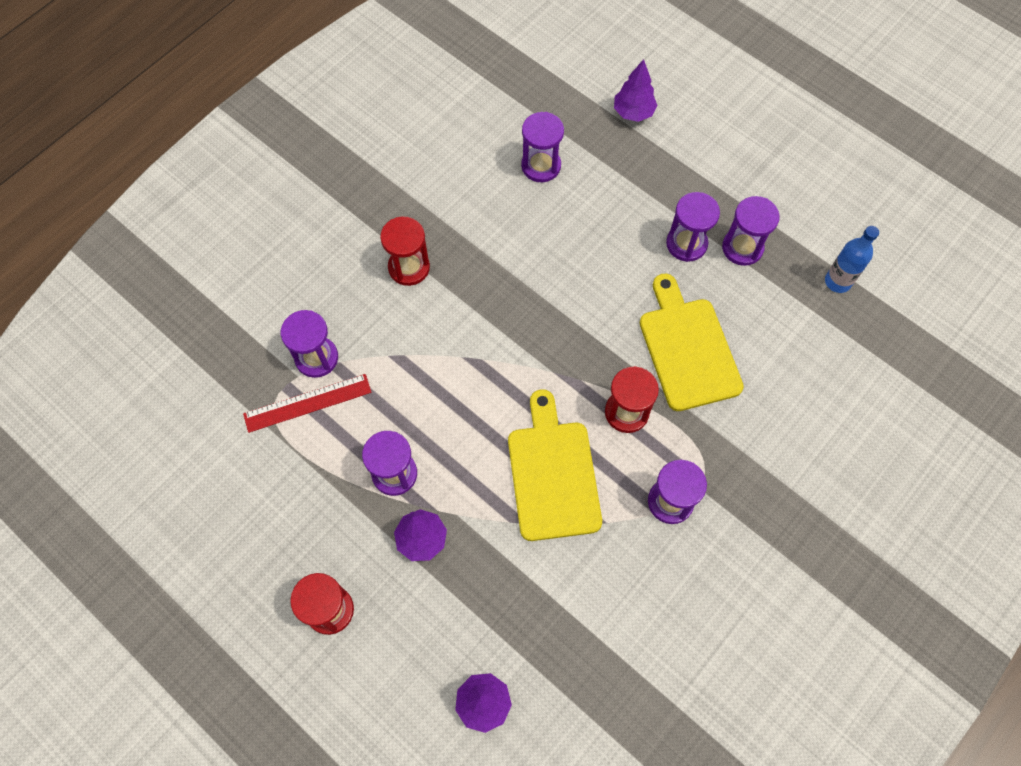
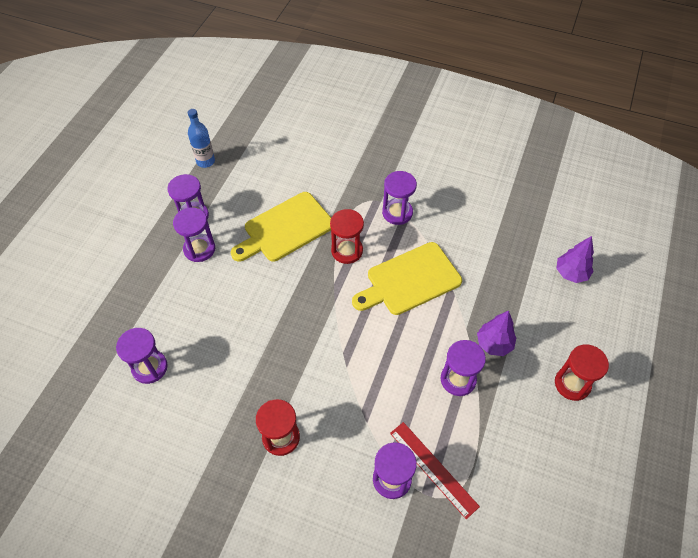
camera: 110 degrees left, 10 degrees down
purple tree [614,59,657,122] -> none

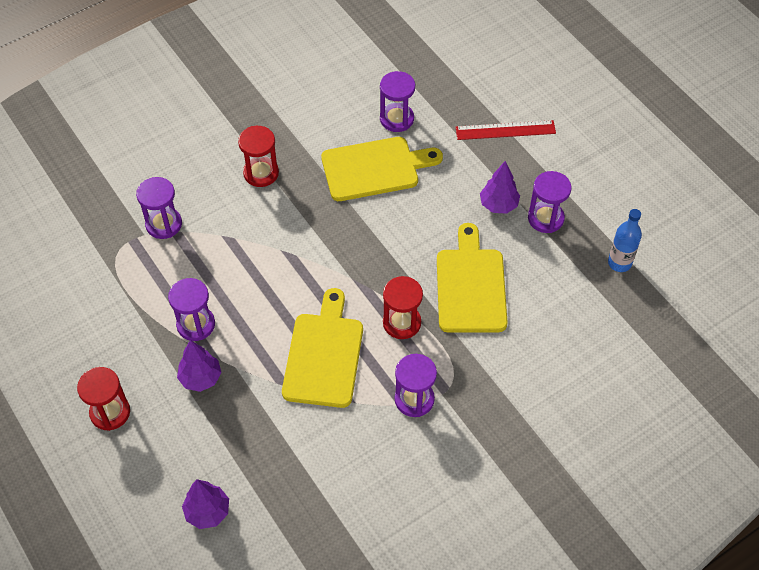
camera: 125 degrees right, 0 degrees up
purple hourglass [173,207,215,262] -> purple tree [480,161,520,214]
red ruler [390,422,480,519] -> red ruler moved to [456,120,556,140]
none -> yellow cutting board [321,137,443,201]

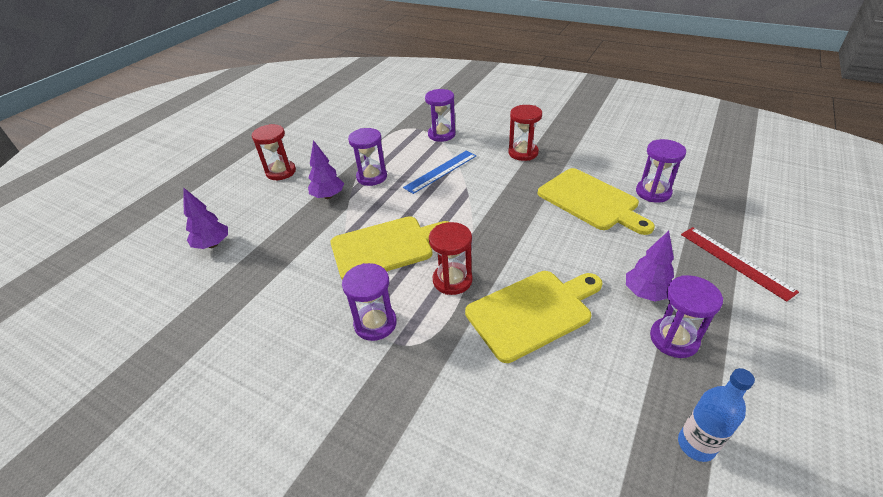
camera: 65 degrees right, 15 degrees down
none -> blue ruler [403,150,477,194]

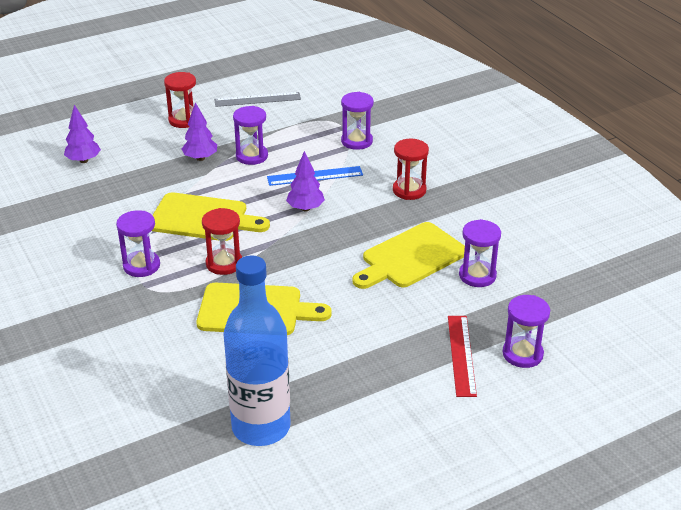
camera: 30 degrees right, 5 degrees down
yellow cutting board [538,168,655,235] -> yellow cutting board turned 60 degrees clockwise [353,222,465,289]
purple tree [626,231,674,302] -> purple tree moved to [286,151,325,211]
purple hourglass [650,275,723,358] -> purple hourglass moved to [503,295,550,368]
blue bottle [678,368,755,462] -> blue bottle [223,256,291,446], size x2.07
none -> grey ruler [214,92,301,107]

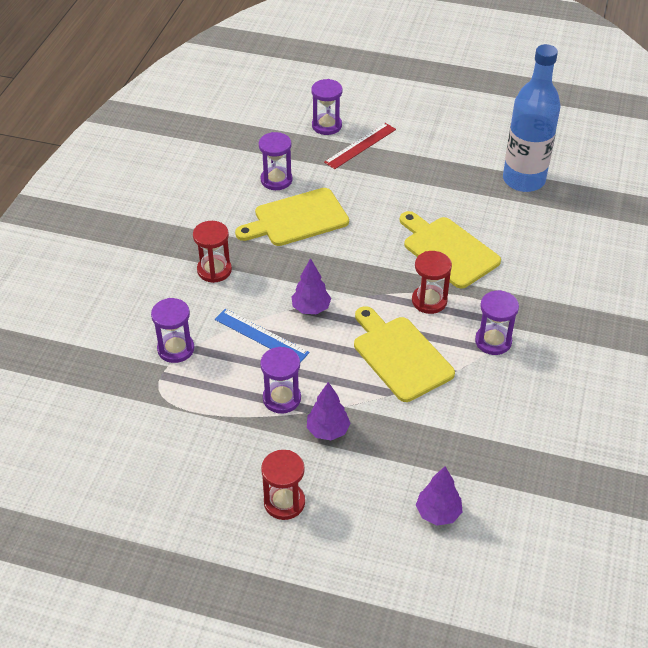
camera: 135 degrees left, 10 degrees up
grey ruler [214,92,301,107] -> none
yellow cutting board [353,222,465,289] -> yellow cutting board turned 150 degrees clockwise [235,188,349,246]

